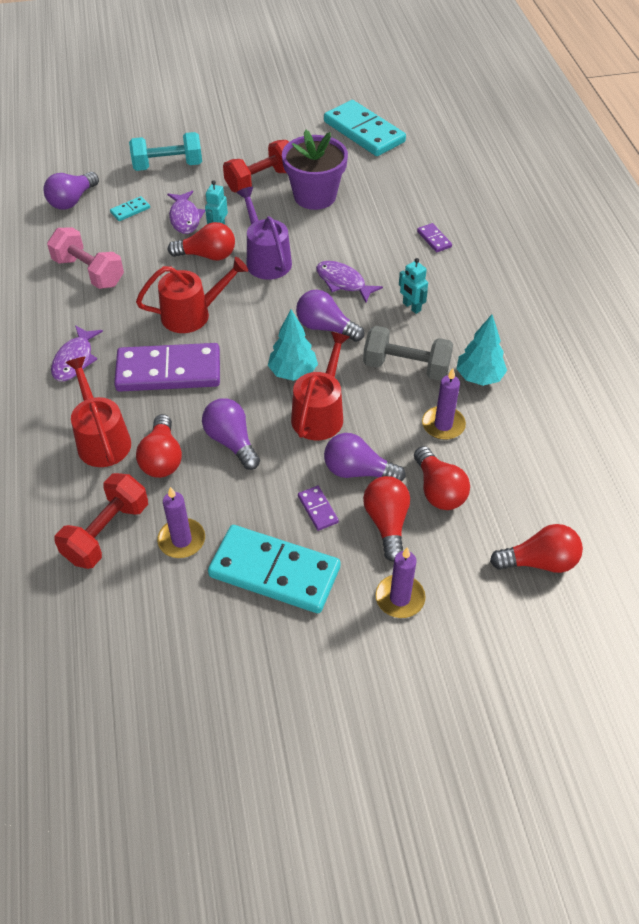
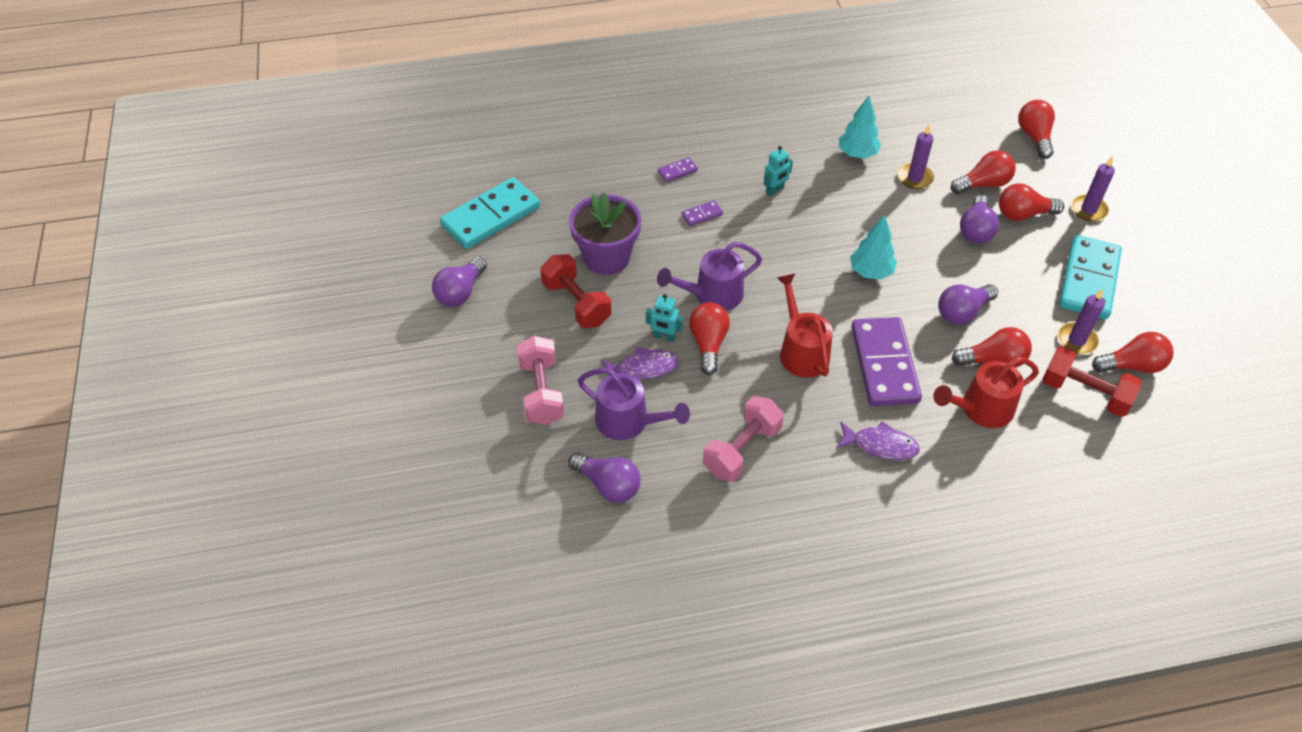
camera: 90 degrees left, 0 degrees up
turquoise domino [110,196,150,221] -> purple watering can [578,368,690,440]
turquoise dumbbell [129,132,202,171] -> pink dumbbell [517,336,564,425]
red watering can [291,332,350,440] -> none
purple light bulb [296,290,364,342] -> purple light bulb moved to [432,257,487,307]
purple domino [298,486,339,531] -> purple domino moved to [681,201,723,226]
purple fish [316,261,383,303] -> none
grey dumbbell [363,326,453,381] -> none
none -> red light bulb [1092,332,1173,373]

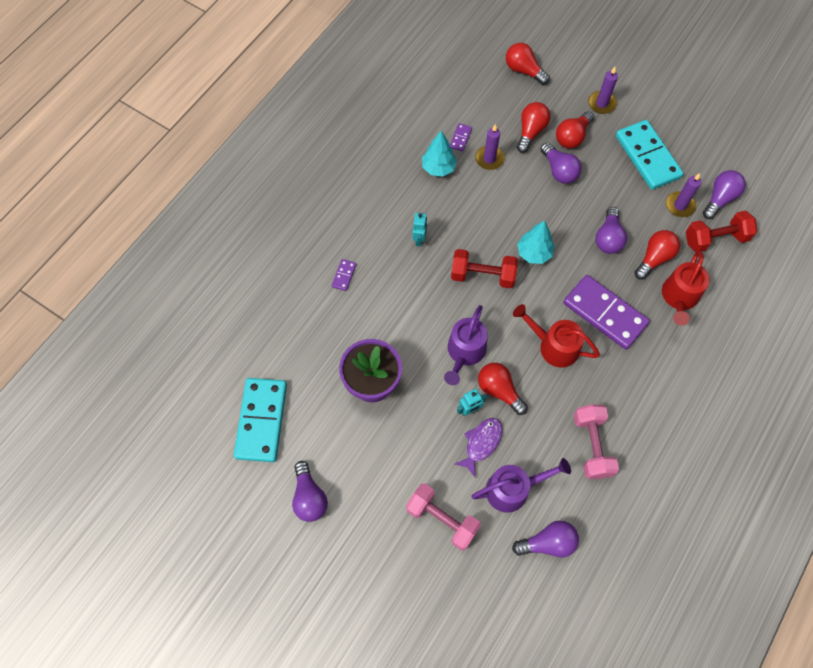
camera: 45 degrees left, 15 degrees up
red dumbbell [540,254,611,328] -> red dumbbell moved to [451,249,518,288]
purple domino [681,201,723,226] -> purple domino moved to [450,123,472,152]
purple fish [836,421,920,460] -> none
red light bulb [1092,332,1173,373] -> purple light bulb [703,170,746,219]

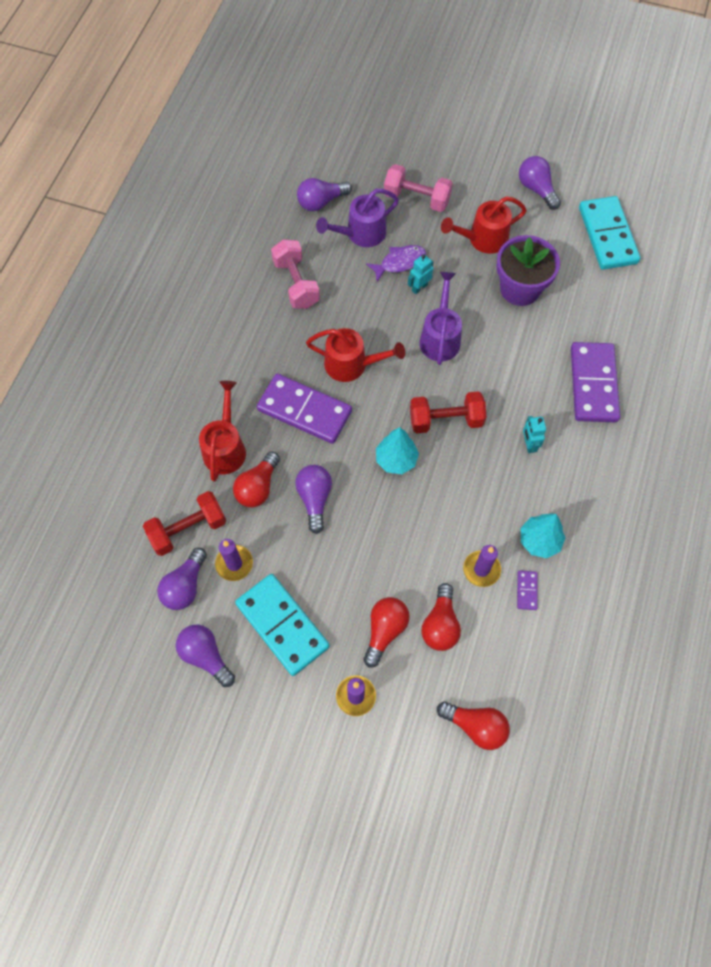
camera: 165 degrees right, 0 degrees up
purple domino [332,259,356,291] -> purple domino [571,342,620,422], size x2.41
purple fish [455,418,503,478] -> purple fish turned 135 degrees counterclockwise [366,245,426,282]
red light bulb [478,363,528,415] -> none
purple light bulb [540,143,582,184] -> purple light bulb moved to [176,625,235,687]
none -> red watering can [441,196,527,254]

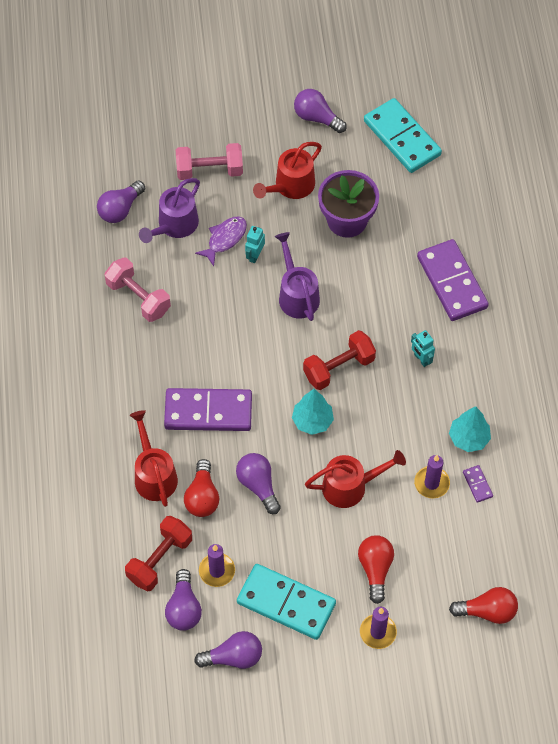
camera: 25 degrees left, 5 degrees down
purple light bulb [176,625,235,687] -> purple light bulb turned 150 degrees clockwise [194,631,262,669]
red watering can [306,328,405,382] -> red watering can moved to [305,450,406,508]
red light bulb [422,583,461,651] -> none

